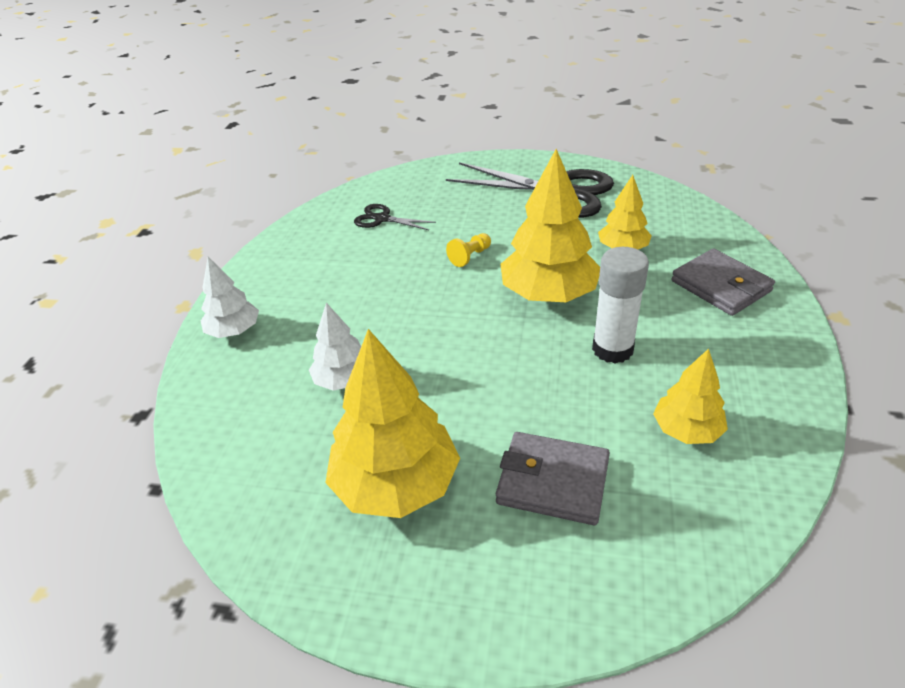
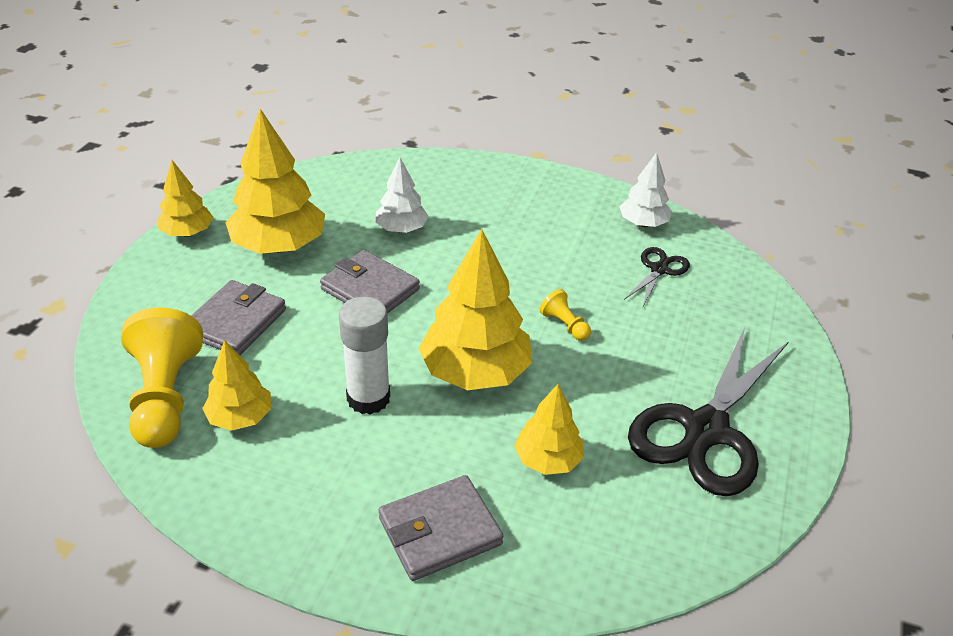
camera: 95 degrees right, 0 degrees up
white tree [201,257,259,338] -> white tree moved to [619,152,672,227]
none -> yellow pawn [121,307,203,448]
none -> yellow tree [158,160,214,237]
none -> grey wallet [320,250,420,314]

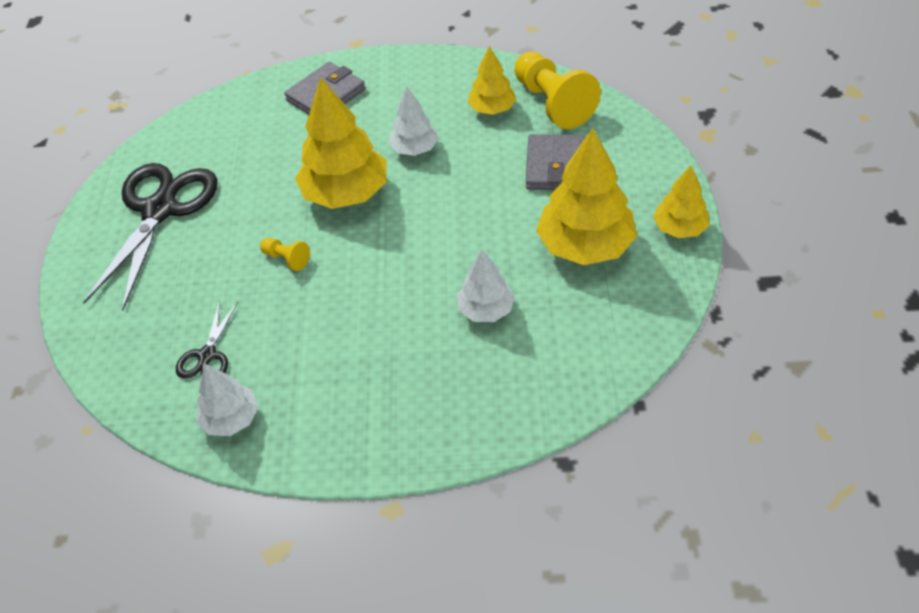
camera: 165 degrees right, 10 degrees up
grey wallet [320,250,420,314] -> none
white glue stick [339,297,390,415] -> white tree [389,86,439,156]
yellow tree [514,384,584,475] -> none

